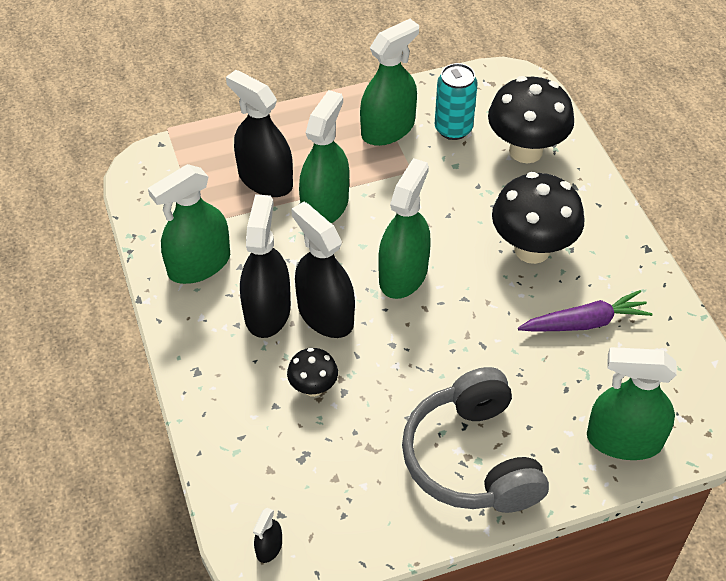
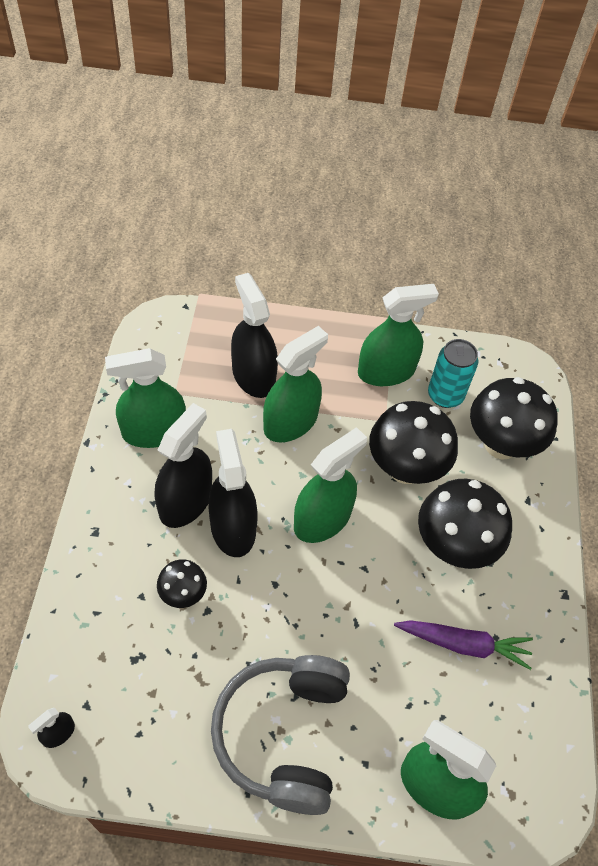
camera: 20 degrees right, 5 degrees up
none -> black mushroom [369,401,458,484]

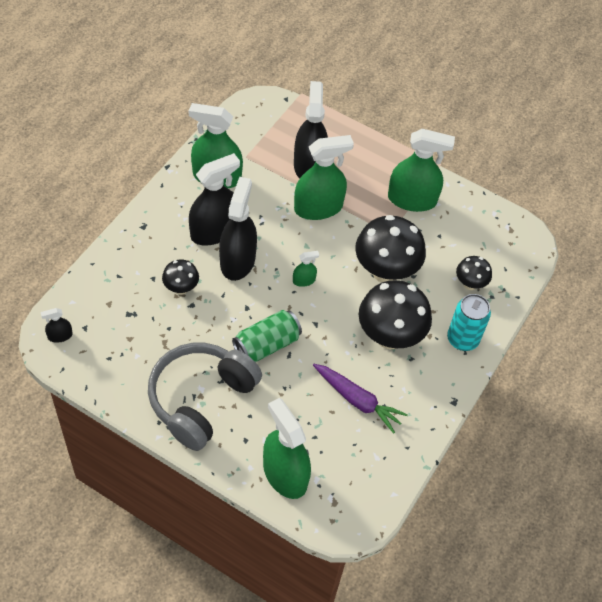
camera: 25 degrees right, 0 degrees up
green spray bottle [294,427,367,543] -> green spray bottle [293,251,319,287], size x0.45
turquoise can [428,339,478,408] -> turquoise can moved to [447,294,491,351]
black mushroom [470,377,558,460] -> black mushroom [456,256,492,290], size x0.52
none -> green can [232,310,302,362]

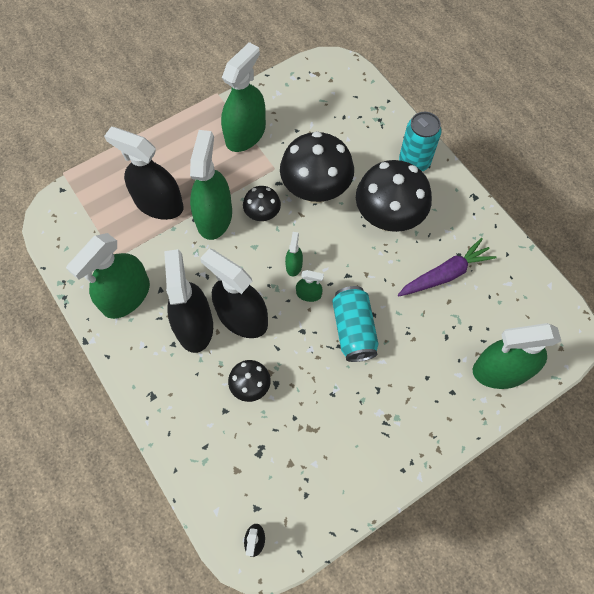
camera: 60 degrees left, 10 degrees up
grey headphones [148,343,262,451] -> none
green can [232,310,302,362] -> turquoise can [332,286,378,362]
black mushroom [456,256,492,290] -> black mushroom moved to [243,186,281,222]
none -> green spray bottle [296,270,324,302]

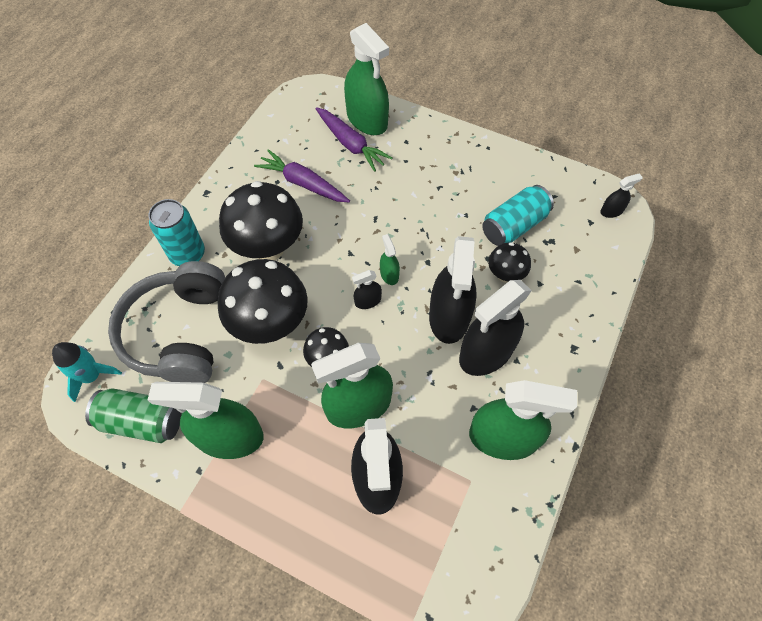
camera: 120 degrees left, 5 degrees down
green spray bottle [285,232,303,276] -> black spray bottle [352,270,382,309]
turquoise can [332,286,378,362] -> turquoise can moved to [482,185,554,246]
none -> turquoise rocket [52,342,122,402]
none -> green can [85,388,182,443]
none -> grey headphones [108,261,225,383]
none -> purple carrot [315,107,392,172]

